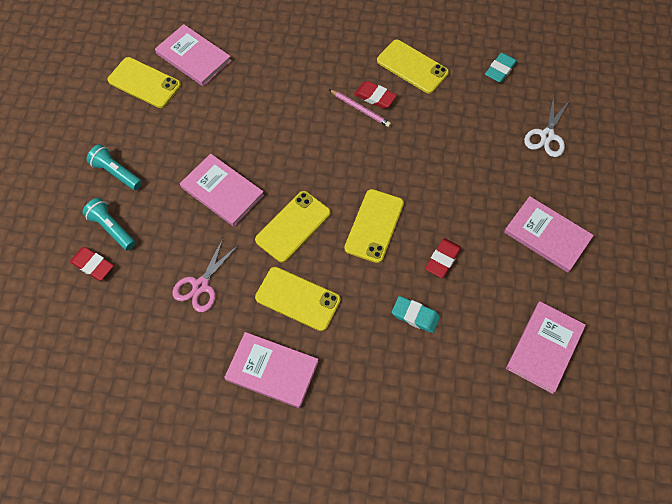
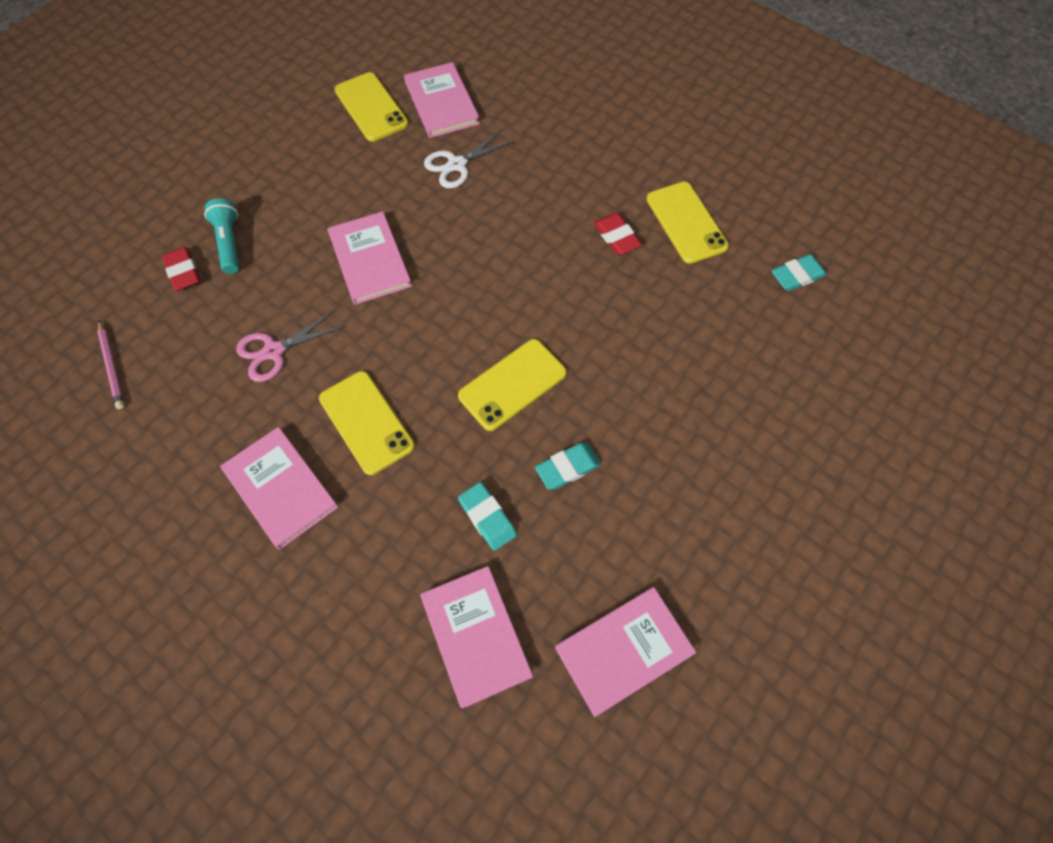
camera: 30 degrees right, 0 degrees up
turquoise flashlight [86,144,142,190] -> none
yellow phone [255,191,331,263] -> none
pink pencil [329,89,391,127] -> pink pencil moved to [98,320,124,409]
red eraser [425,238,461,278] -> turquoise eraser [535,443,601,490]
pink book [504,196,594,273] -> pink book moved to [420,566,533,709]
white scissors [524,95,570,157] -> white scissors moved to [424,130,514,188]

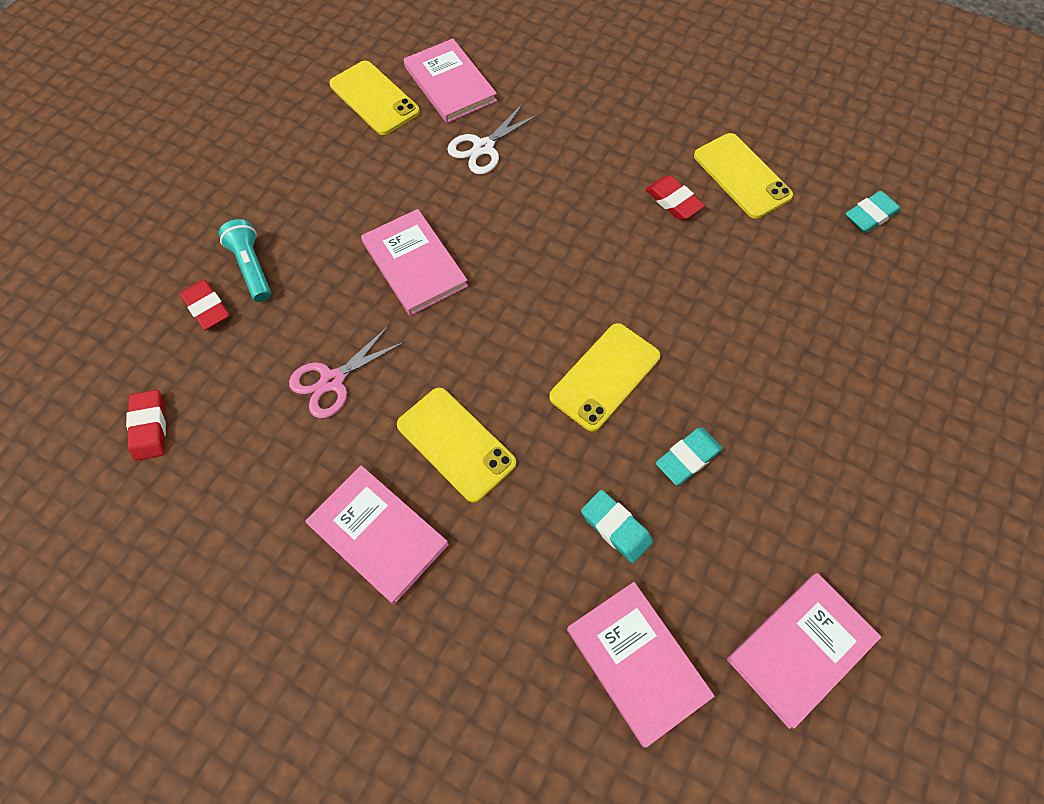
camera: 10 degrees left, 0 degrees up
pink pencil [98,320,124,409] -> red eraser [126,390,166,461]

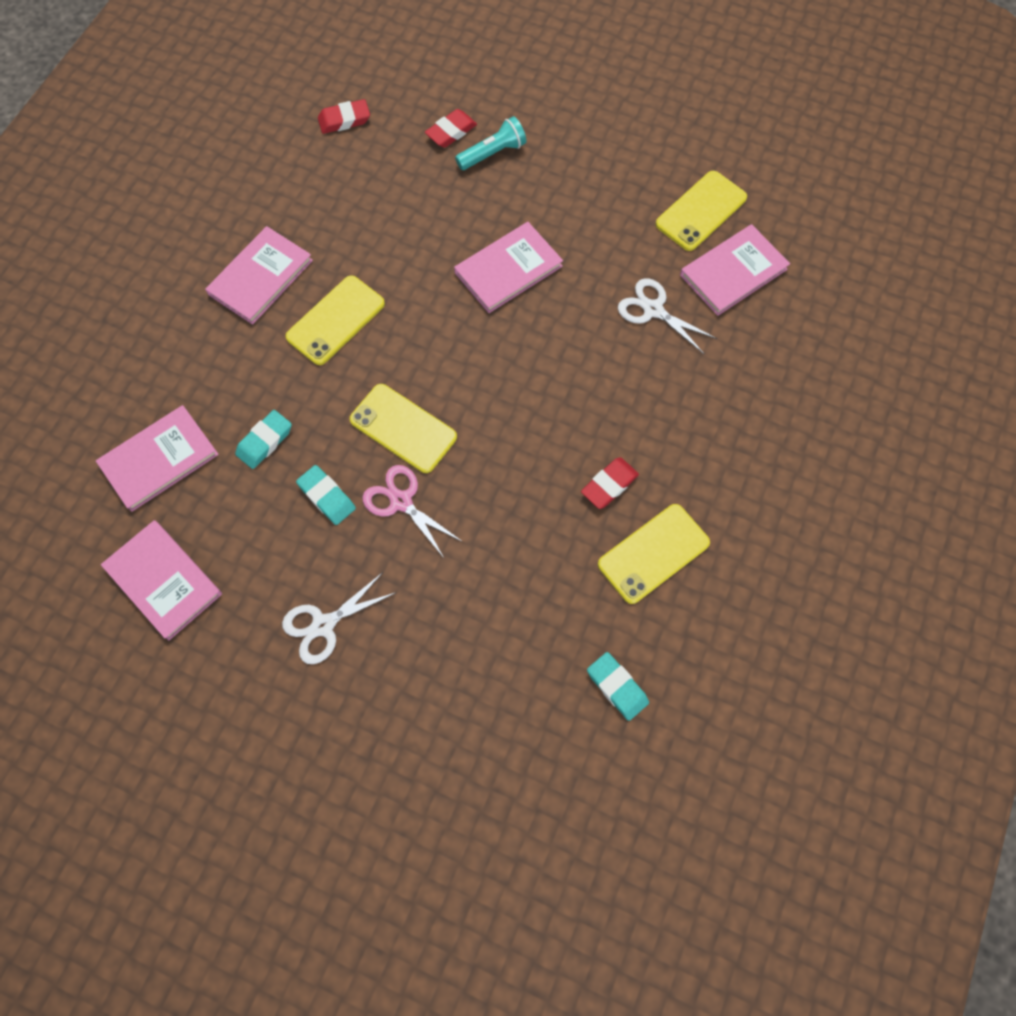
camera: 85 degrees right, 5 degrees up
pink scissors [289,325,405,418] -> pink scissors moved to [362,465,463,558]
none -> white scissors [282,572,397,664]

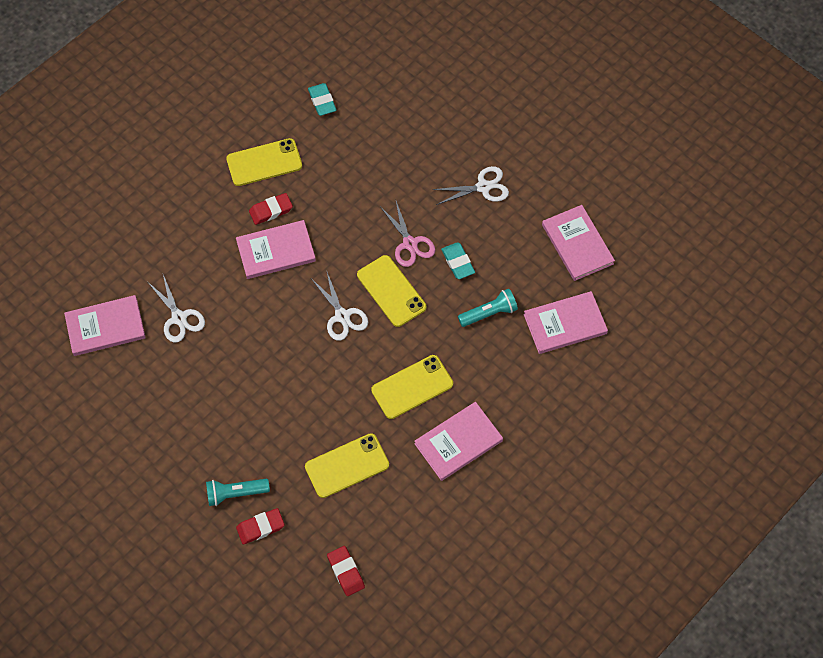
camera: 160 degrees left, 5 degrees down
turquoise eraser [235,410,292,469] -> turquoise flashlight [458,289,518,327]
red eraser [318,99,370,134] -> red eraser turned 60 degrees clockwise [327,546,365,596]
pink book [454,222,563,313] -> pink book moved to [236,220,316,279]
yellow phone [655,171,747,251] -> yellow phone moved to [305,433,389,498]
none -> white scissors [312,273,368,341]

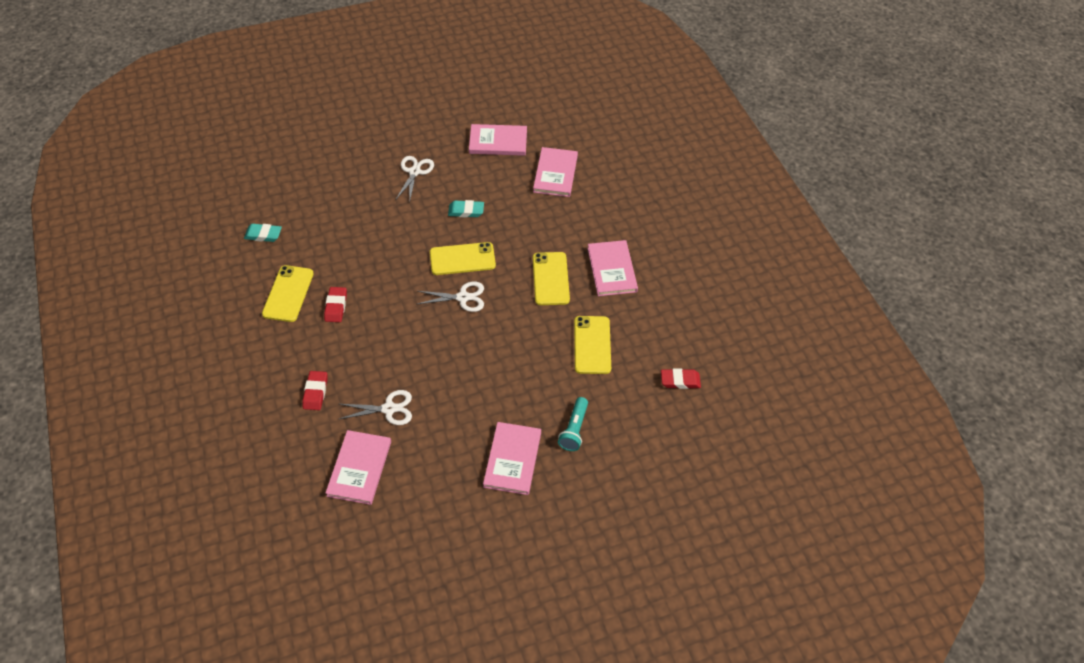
camera: 65 degrees left, 10 degrees down
pink book [236,220,316,279] -> pink book moved to [483,422,541,495]
red eraser [236,508,285,545] -> red eraser moved to [302,371,328,410]
pink scissors [381,201,435,267] -> none
turquoise flashlight [458,289,518,327] -> none

